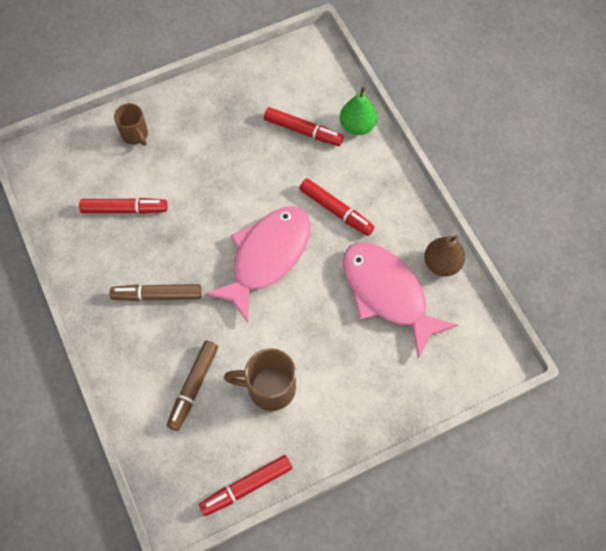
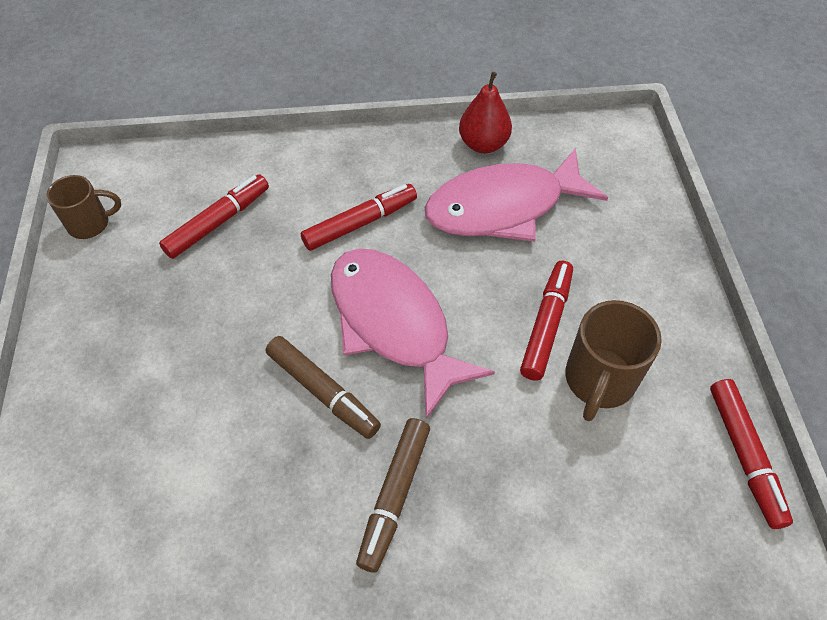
camera: 70 degrees left, 10 degrees down
red marker [79,198,167,214] -> red marker moved to [520,261,573,381]
brown mug [114,103,148,146] -> brown mug moved to [46,175,121,239]
brown marker [167,341,218,431] -> brown marker moved to [266,336,381,439]
green pear [340,87,377,135] -> none
brown pear [424,235,465,276] -> red pear [459,72,512,153]

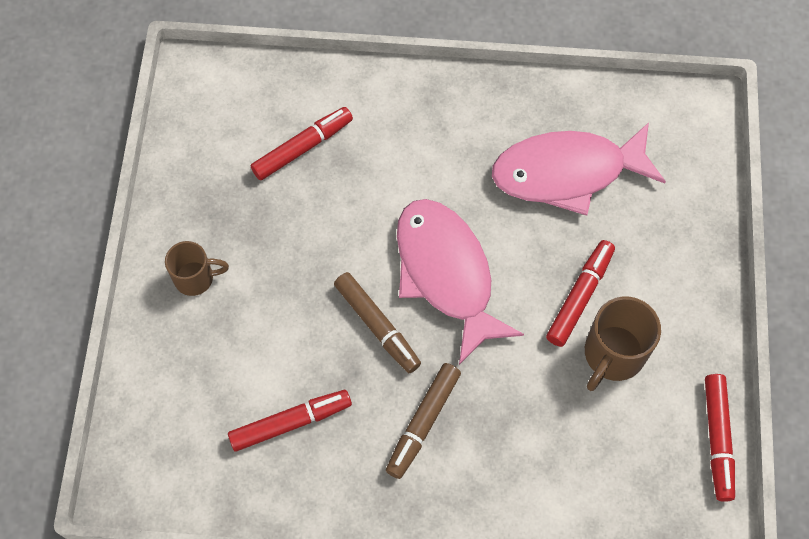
camera: 10 degrees right, 10 degrees up
brown mug [46,175,121,239] -> brown mug moved to [165,241,229,296]
red marker [301,184,417,251] -> red marker moved to [228,390,352,452]
red pear [459,72,512,153] -> none

